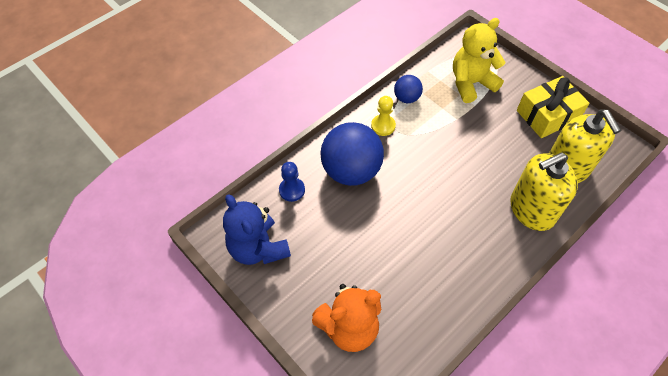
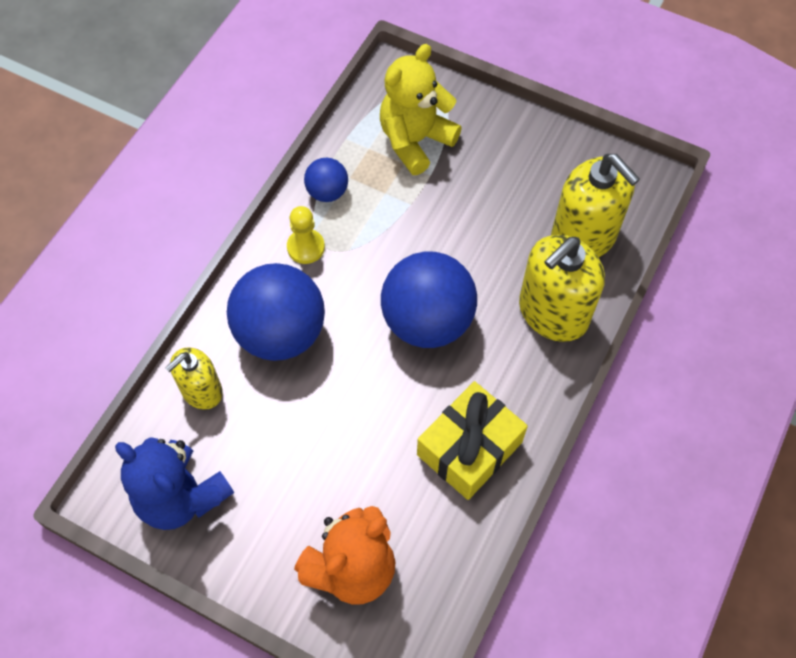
camera: 20 degrees left, 5 degrees up
blue pawn [279,162,305,202] -> yellow soap dispenser [165,347,223,410]
yellow gift [517,76,589,138] -> yellow gift moved to [417,381,528,500]
none -> blue ball [381,252,477,348]

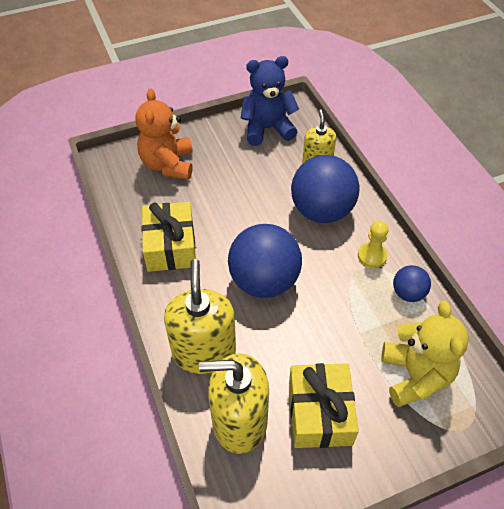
camera: 130 degrees right, 10 degrees down
none -> yellow gift [289,363,359,448]

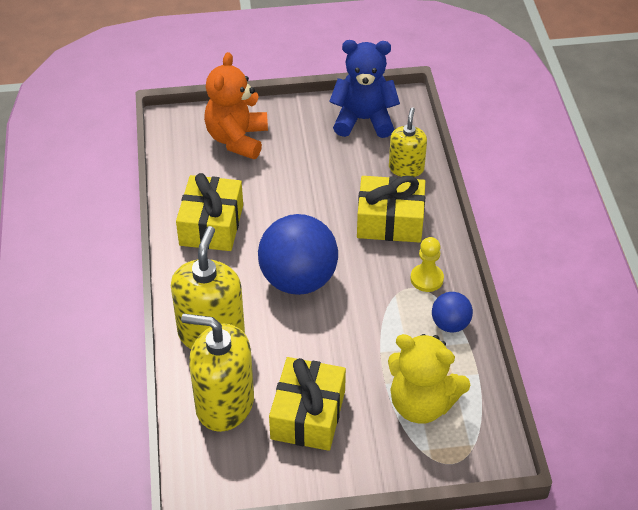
camera: 15 degrees right, 5 degrees down
blue ball [291,155,360,223] -> yellow gift [357,176,425,243]
yellow teddy bear [381,301,469,407] -> yellow teddy bear turned 105 degrees clockwise [388,334,470,423]

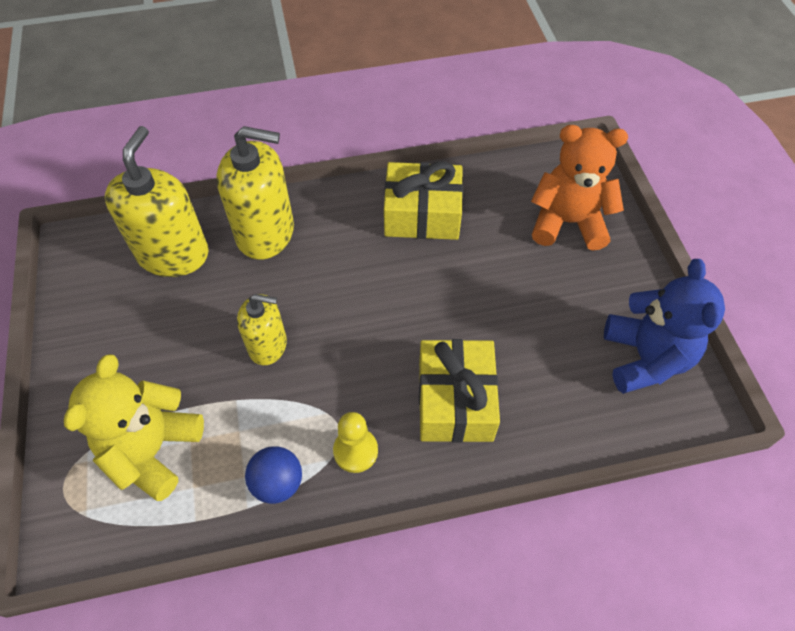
camera: 85 degrees right, 10 degrees up
blue ball [258,214,338,295] -> none
yellow gift [269,357,346,451] -> none
yellow soap dispenser [389,107,427,177] -> yellow soap dispenser moved to [237,294,287,365]

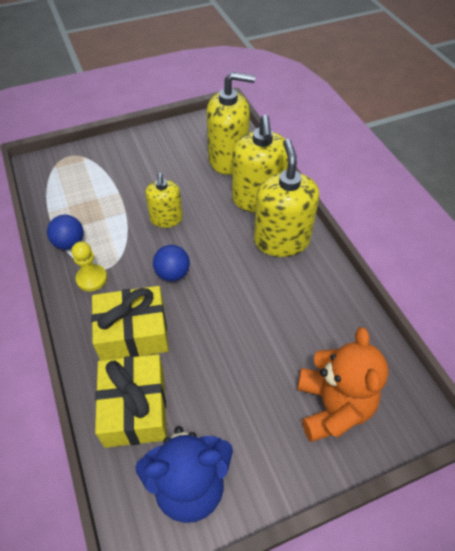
camera: 80 degrees right, 5 degrees down
yellow teddy bear [64,354,204,501] -> none
yellow gift [384,161,463,240] -> yellow gift moved to [95,354,167,448]
none -> blue ball [153,245,190,281]
none -> yellow soap dispenser [254,139,319,257]

